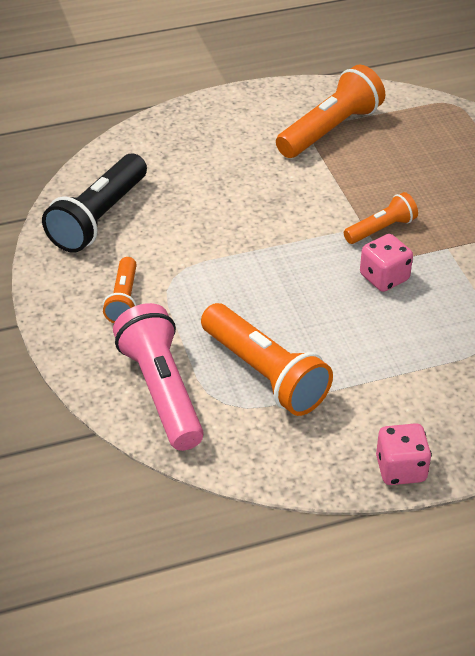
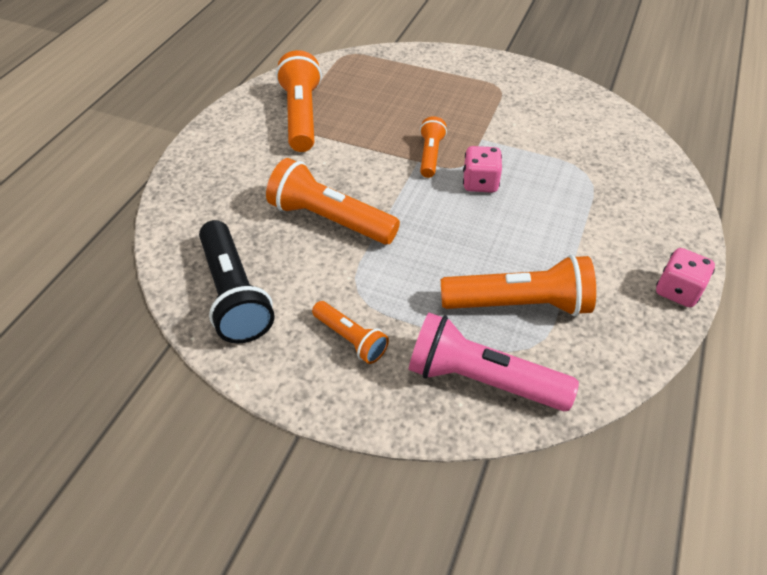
camera: 50 degrees left, 5 degrees up
none -> orange flashlight [266,158,400,244]

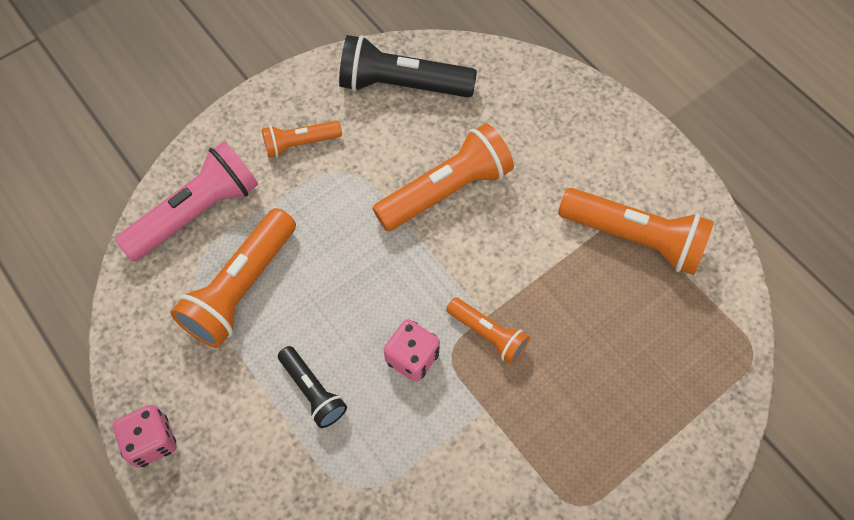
camera: 120 degrees right, 15 degrees up
none -> black flashlight [278,346,347,428]

